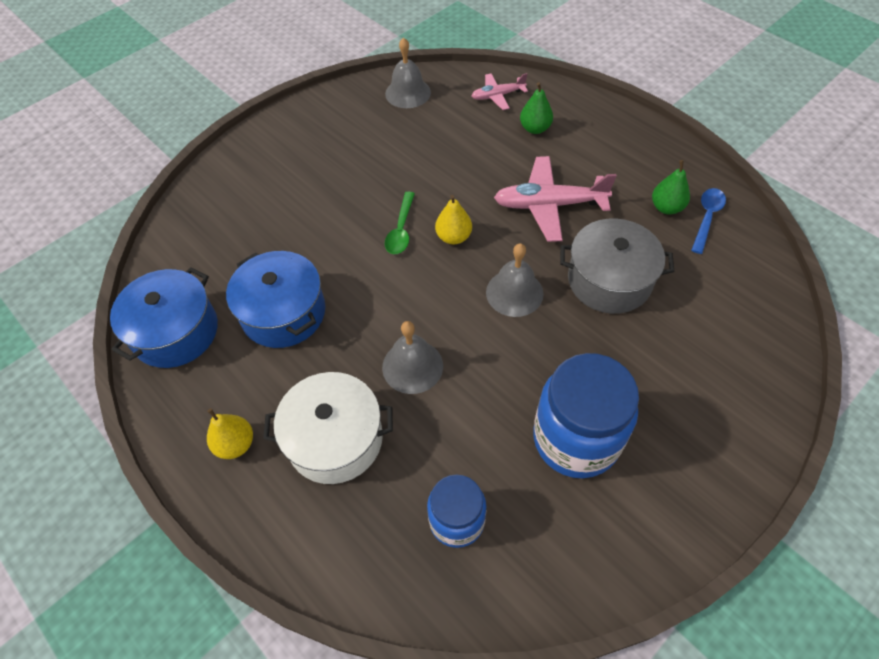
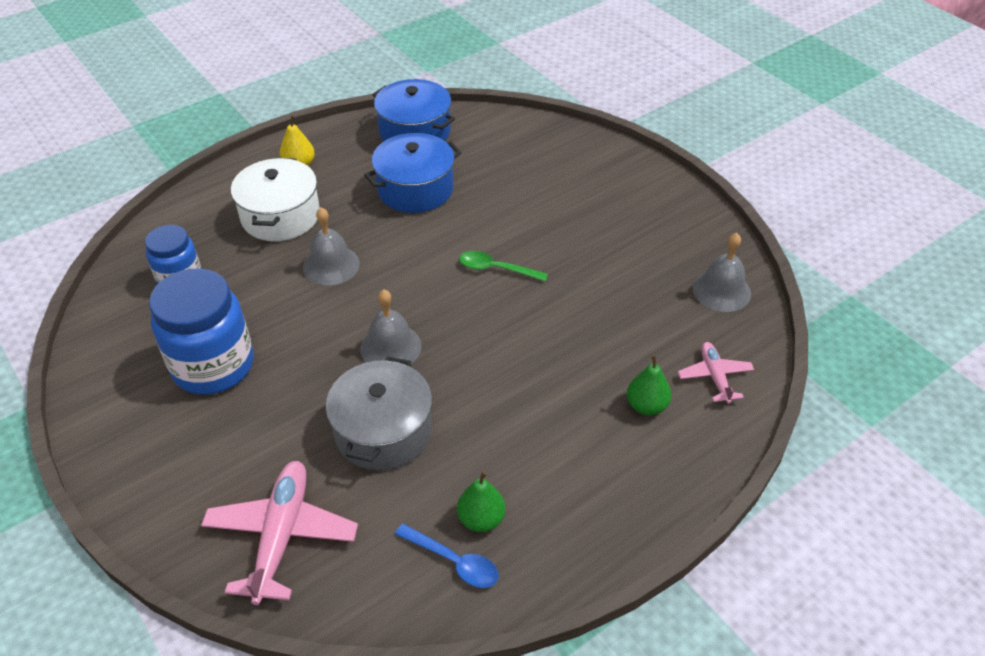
camera: 95 degrees right, 10 degrees down
yellow pear [435,195,472,244] -> none
pink plane [494,156,617,242] -> pink plane moved to [201,461,358,605]

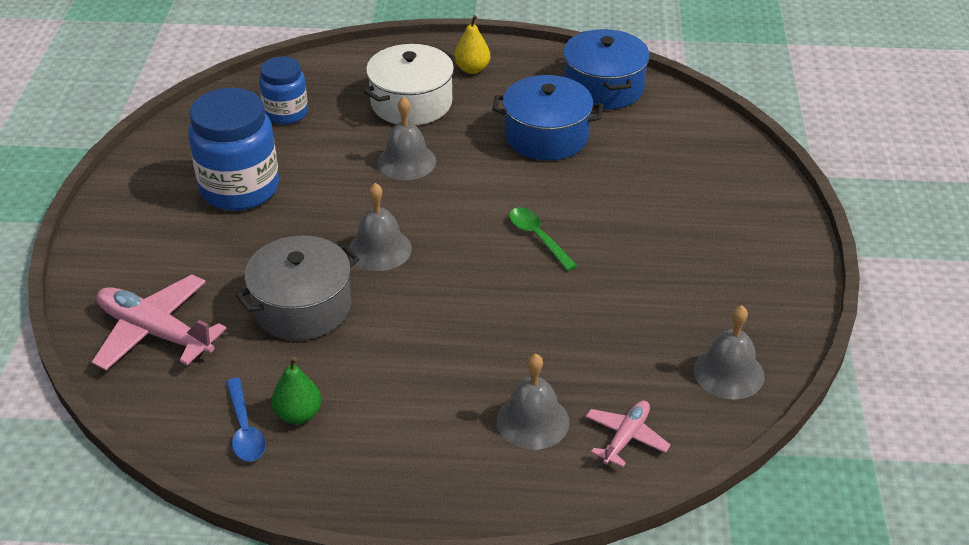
camera: 40 degrees right, 5 degrees down
pink plane [201,461,358,605] -> pink plane turned 105 degrees counterclockwise [92,275,227,370]
green pear [627,355,671,415] -> grey bell [497,354,570,450]

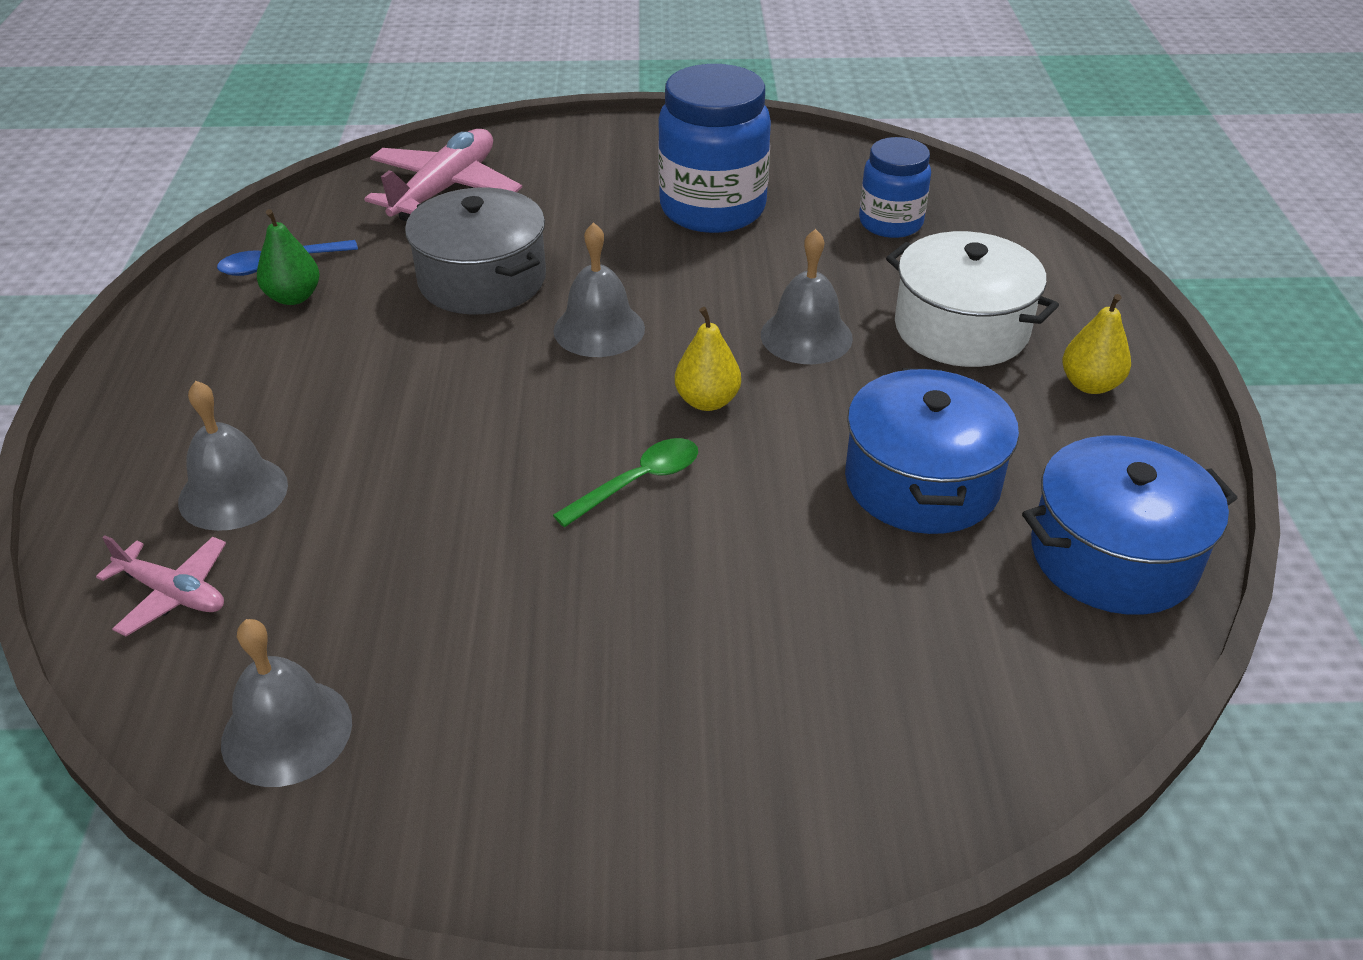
camera: 85 degrees right, 0 degrees up
none -> yellow pear [675,307,741,411]

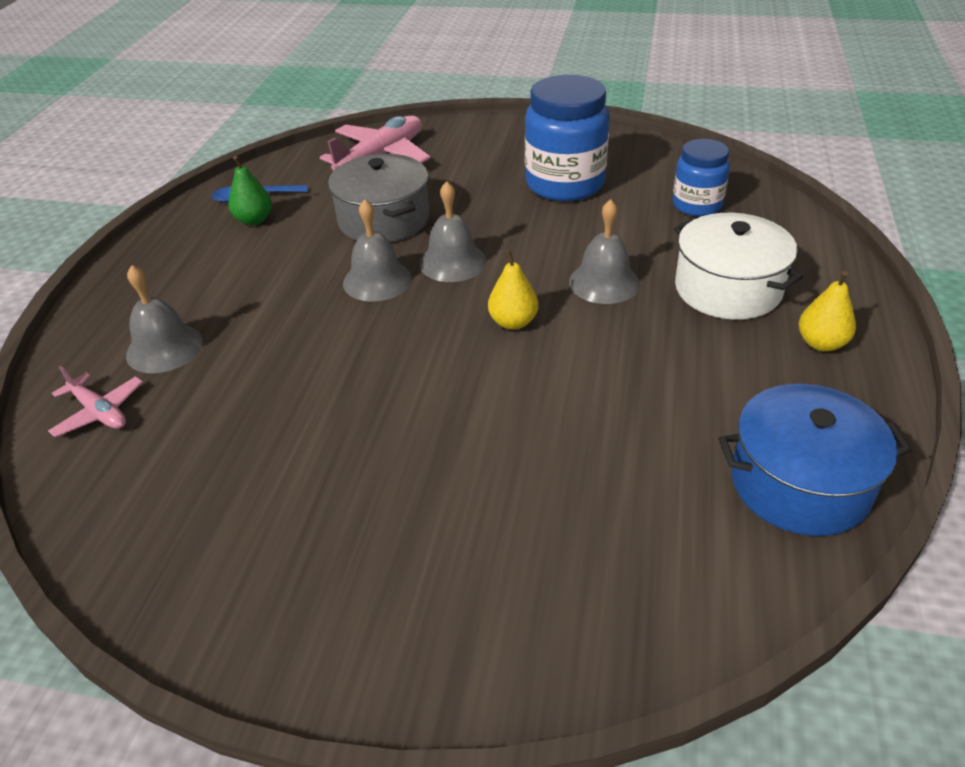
camera: 15 degrees right, 0 degrees up
grey bell [221,619,352,787] -> grey bell moved to [343,199,412,302]
green spoon [553,438,698,527] -> none
blue pot [845,368,1019,534] -> none

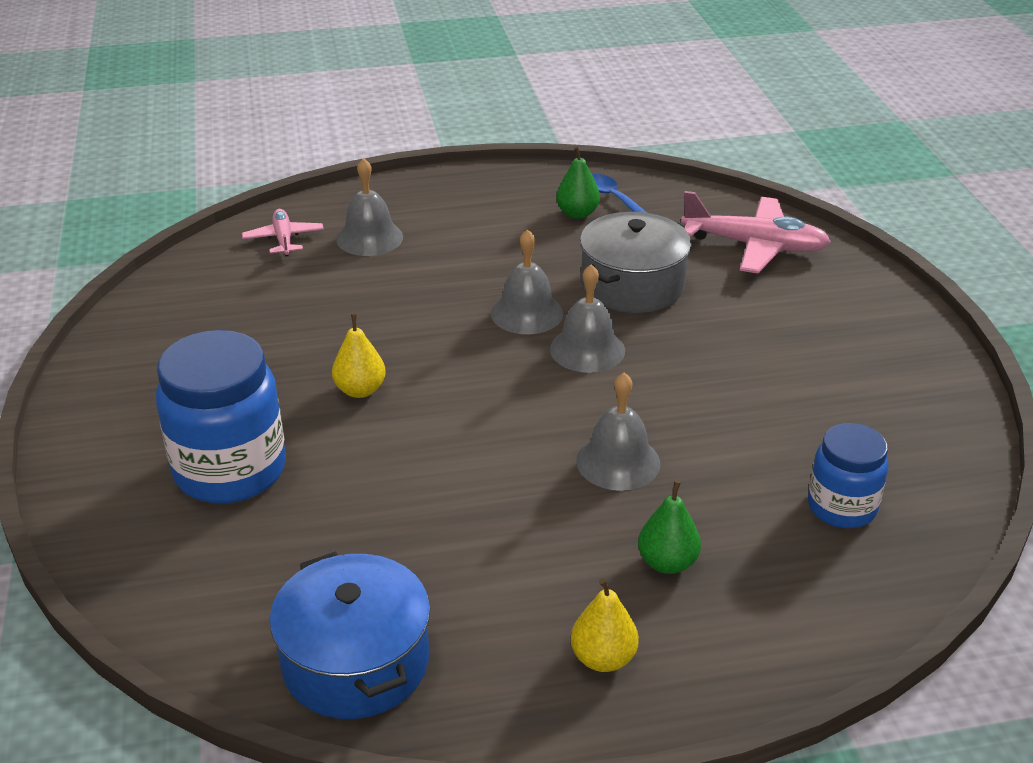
camera: 65 degrees right, 5 degrees down
pink plane [48,366,143,437] -> pink plane turned 150 degrees clockwise [242,209,324,257]
yellow pear [488,250,538,330] -> yellow pear moved to [332,314,386,398]
blue jar [525,75,610,201] -> blue jar moved to [156,330,286,503]
white pot [674,213,803,320] -> green pear [638,481,701,574]

